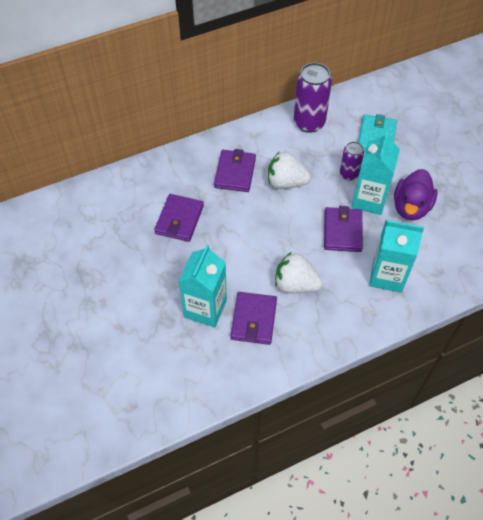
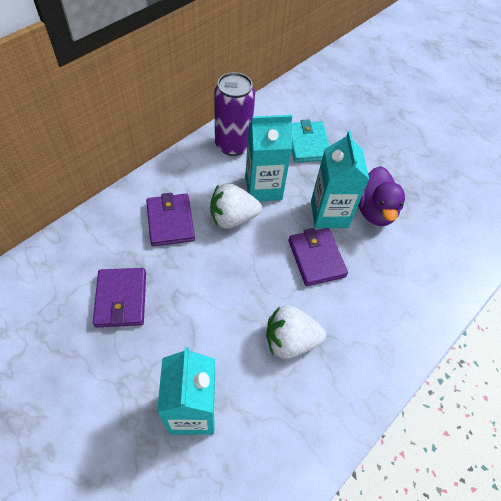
camera: 25 degrees left, 0 degrees up
purple wallet [231,292,277,345] -> none
purple can [340,141,364,181] -> none
turquoise carton [369,220,424,293] -> turquoise carton moved to [245,115,292,202]

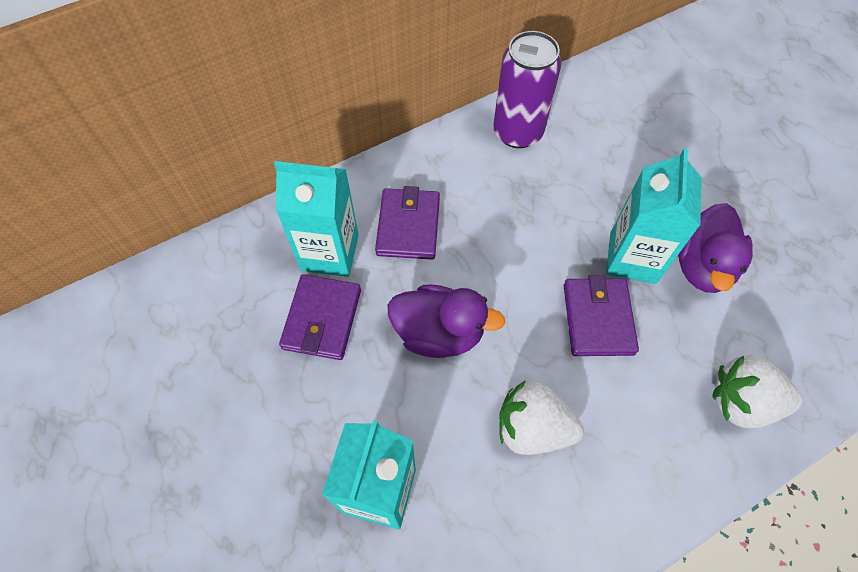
camera: 20 degrees right, 5 degrees up
white strawberry [210,183,262,229] -> white strawberry moved to [712,355,803,428]
turquoise carton [245,115,292,202] -> turquoise carton moved to [274,161,359,277]
turquoise wallet [292,120,330,163] -> none
none -> purple duck [387,285,505,358]

